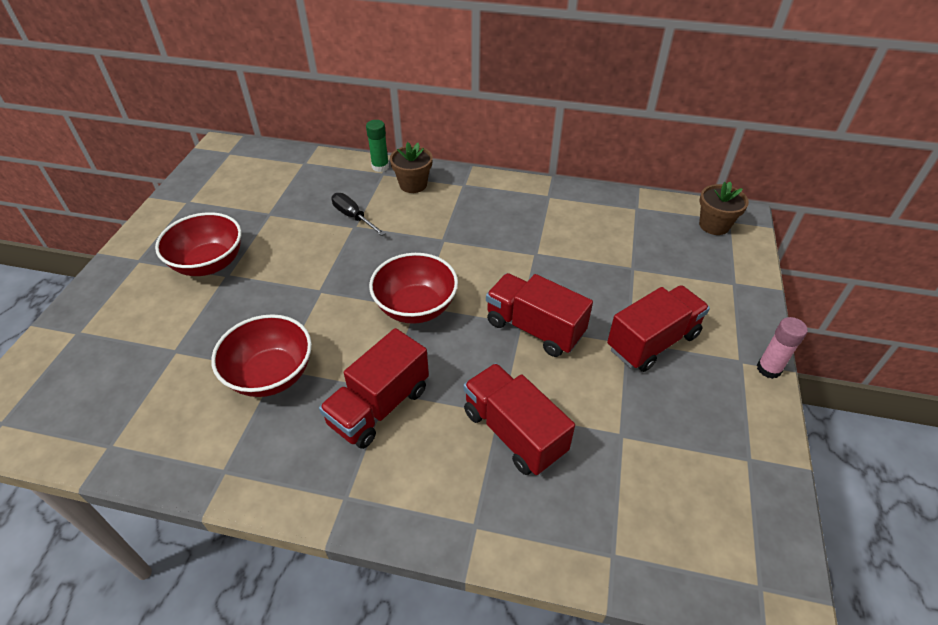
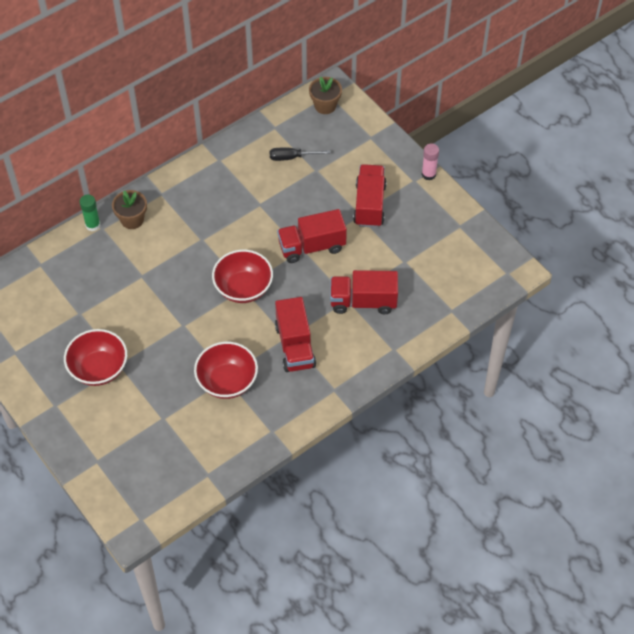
camera: 50 degrees left, 10 degrees up
black screwdriver [331,193,386,236] -> black screwdriver moved to [270,148,331,161]

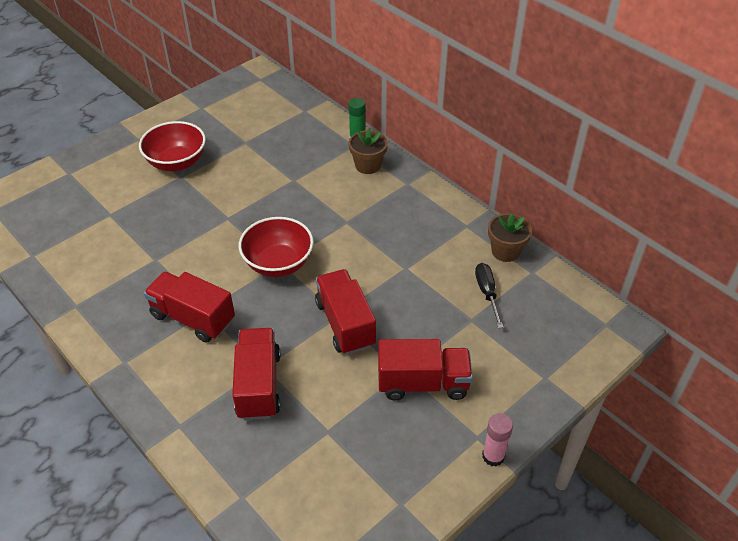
camera: 85 degrees right, 10 degrees down
red bowl [194,342,258,399] -> none
red truck [275,297,316,372] -> red truck turned 45 degrees clockwise [144,272,235,343]
brown flower pot [309,77,342,114] -> brown flower pot moved to [488,213,532,262]

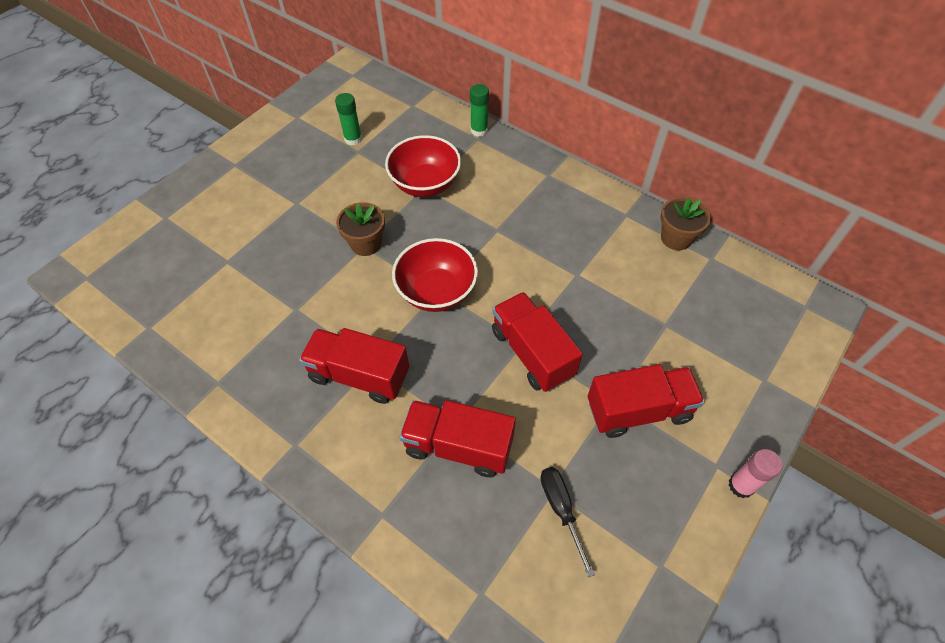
camera: 10 degrees left, 10 degrees up
red bowl [139,121,206,171] -> red bowl moved to [385,135,461,197]
red truck [232,328,280,420] -> red truck turned 60 degrees counterclockwise [399,400,516,477]
brown flower pot [349,128,388,174] -> brown flower pot moved to [336,202,385,256]
black screwdriver [475,263,504,328] -> black screwdriver moved to [540,467,595,577]
none -> green glue stick [335,93,362,146]

